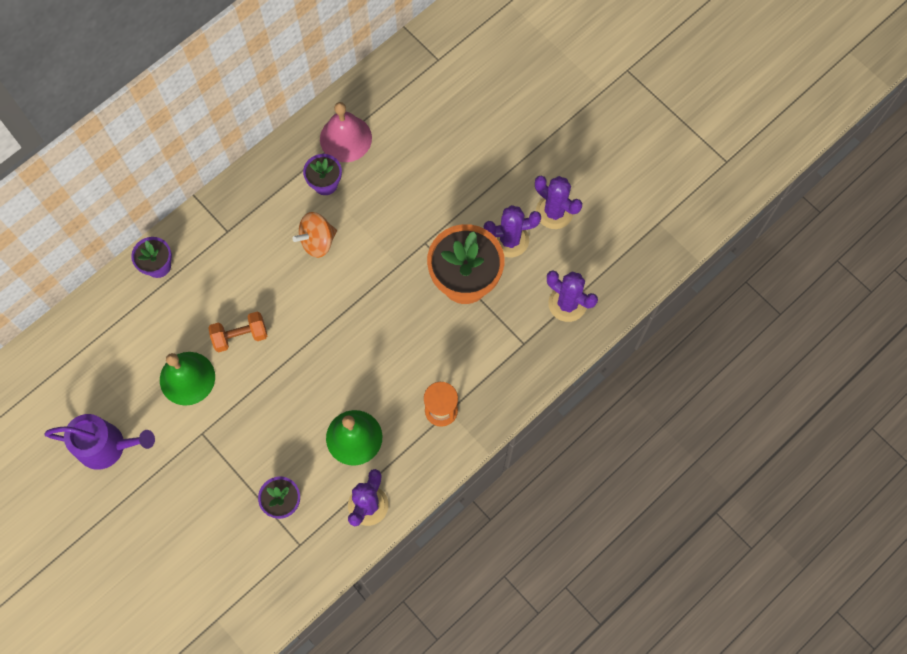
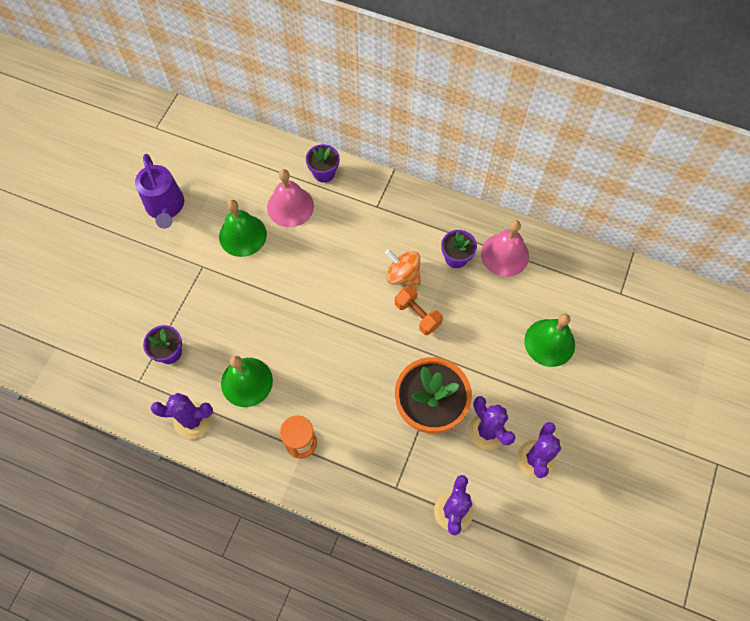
camera: 65 degrees right, 5 degrees down
orange dumbbell [208,311,267,352] -> orange dumbbell moved to [395,285,443,335]
none -> pink bell [267,169,314,227]
none -> green bell [524,314,575,367]

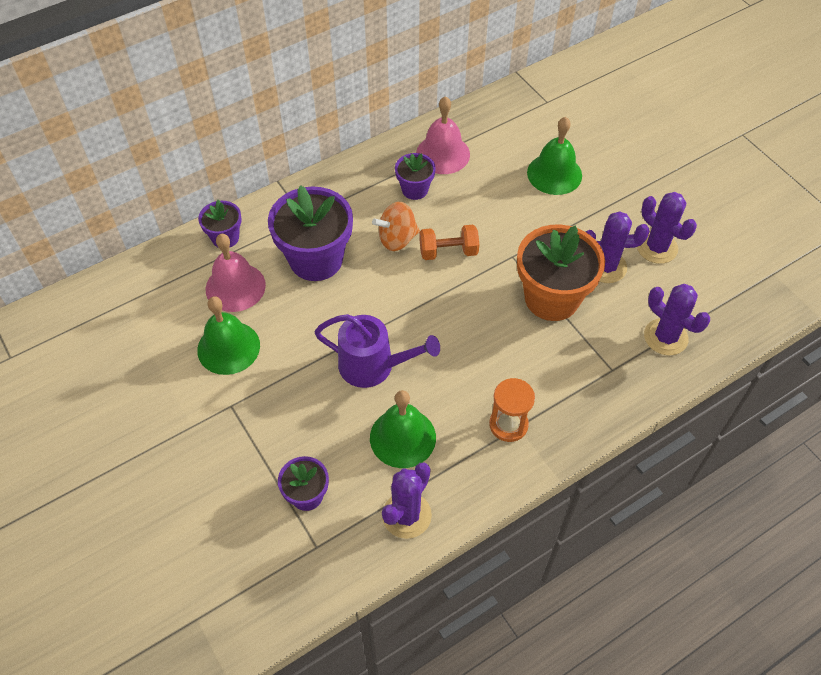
camera: 55 degrees left, 10 degrees down
purple watering can [135,154,184,229] -> purple watering can moved to [315,314,440,388]
none -> purple flower pot [268,185,353,281]

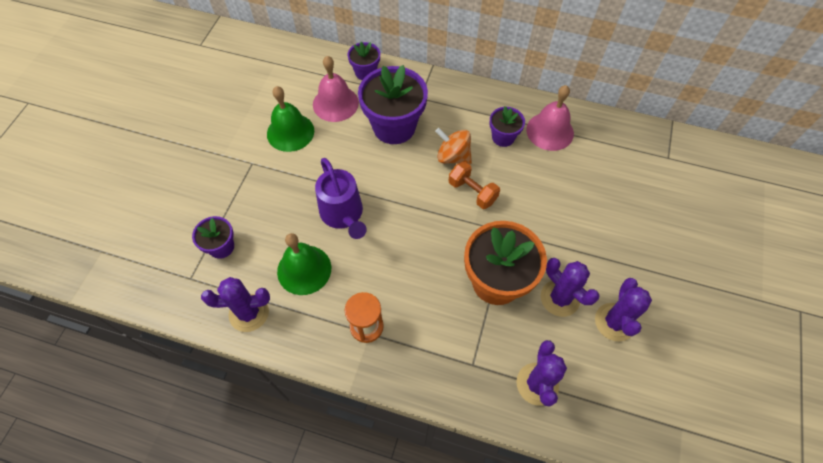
camera: 50 degrees right, 5 degrees up
green bell [527,117,582,195] -> none

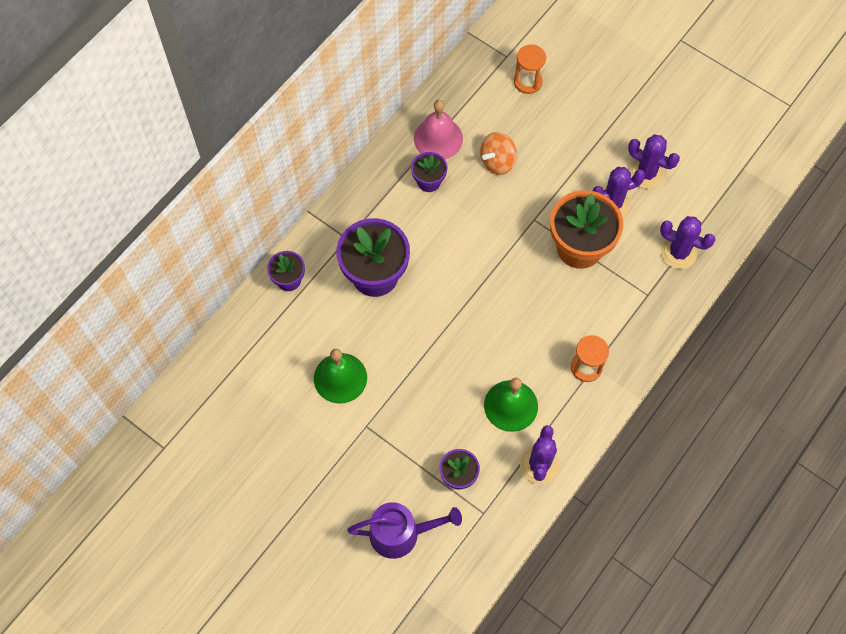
camera: 70 degrees left, 5 degrees up
pink bell [313,56,359,122] -> none
purple watering can [315,158,367,239] -> purple watering can moved to [347,502,462,559]
orange spinning top [435,128,472,164] -> orange spinning top moved to [480,132,517,175]
orange dumbbell [449,162,500,209] -> none
none -> orange hourglass [514,44,546,94]

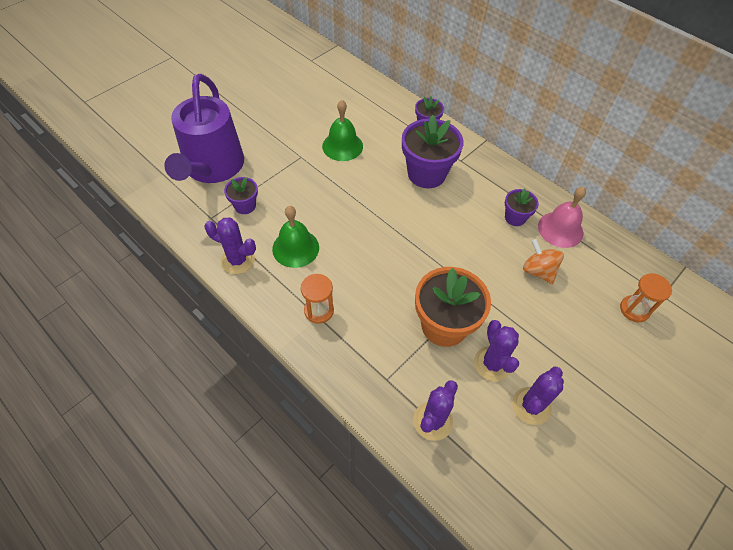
camera: 95 degrees right, 10 degrees down
purple watering can [347,502,462,559] -> purple watering can [164,74,244,183], size x1.65

